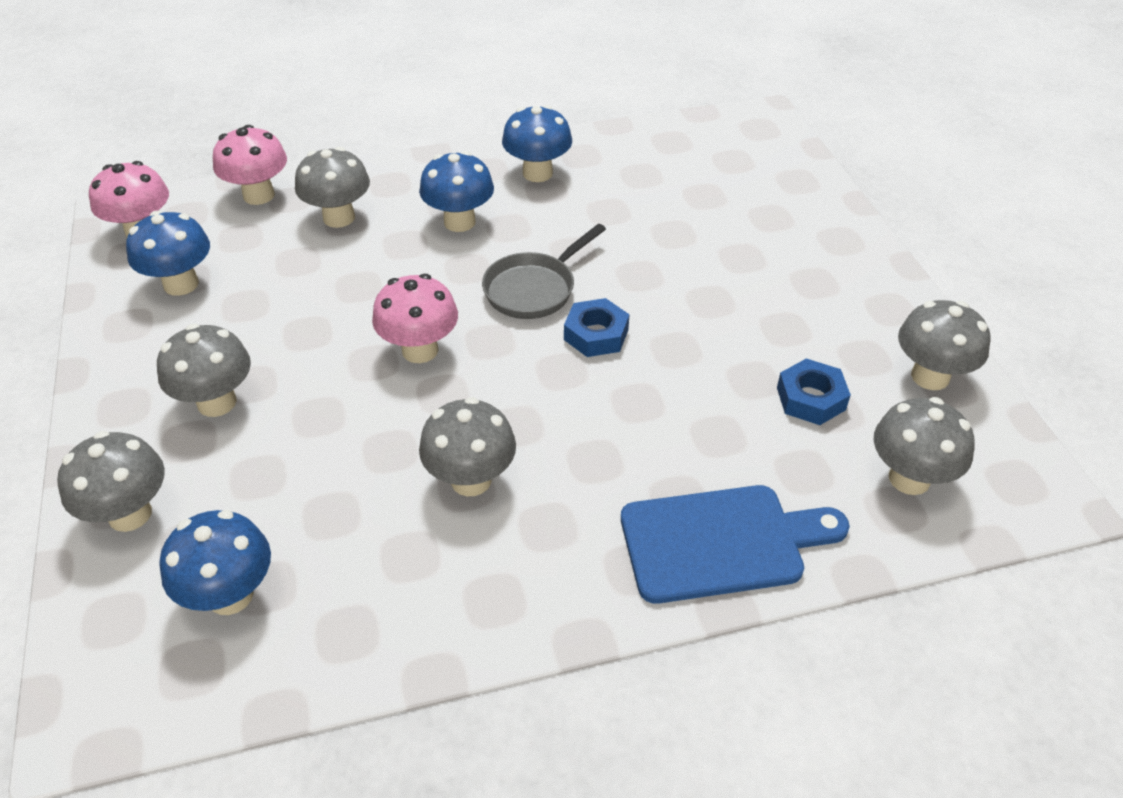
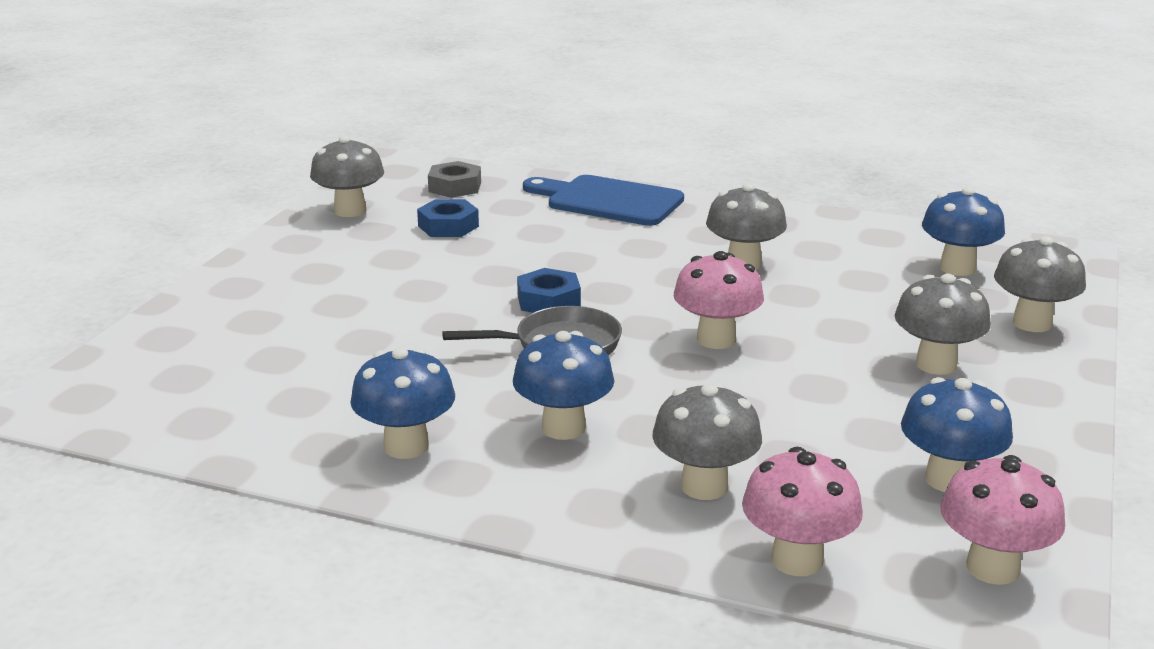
camera: 145 degrees left, 20 degrees down
grey mushroom [874,397,974,495] -> grey nut [428,161,481,198]

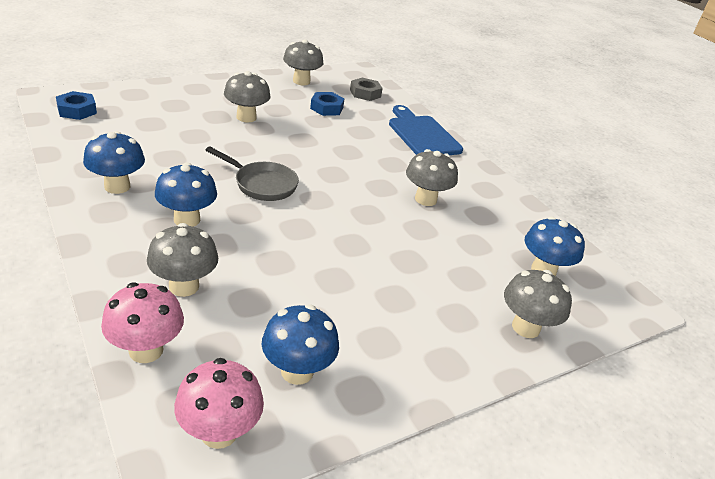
camera: 35 degrees right, 10 degrees up
blue nut [517,268,581,313] -> blue nut moved to [56,91,97,120]
pink mushroom [674,251,764,349] -> none
grey mushroom [895,274,991,375] -> grey mushroom moved to [224,71,270,123]

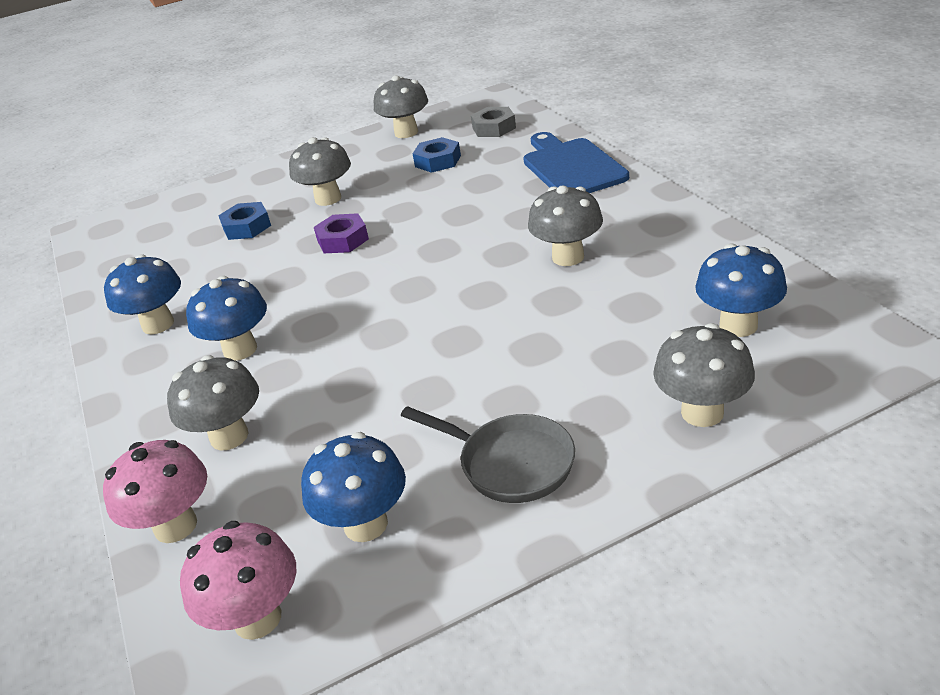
camera: 15 degrees right, 0 degrees up
blue nut [56,91,97,120] -> blue nut moved to [218,202,271,240]
grey pan [206,146,299,201] -> grey pan moved to [401,406,575,503]
none -> purple nut [314,213,369,253]

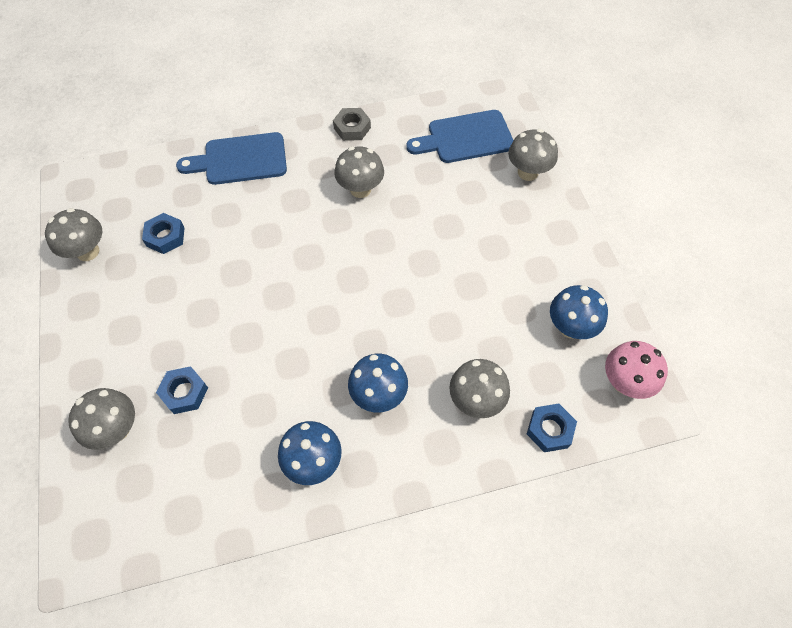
camera: 85 degrees left, 25 degrees up
pink mushroom [103,440,207,543] -> blue nut [527,404,577,452]
grey mushroom [289,137,351,206] -> grey mushroom moved to [68,388,135,450]
purple nut [314,213,369,253] -> none
grey pan [401,406,575,503] -> none
grey nut [471,107,516,137] -> grey nut moved to [333,108,371,141]
blue mushroom [695,243,787,337] -> blue cutting board [406,110,513,163]

